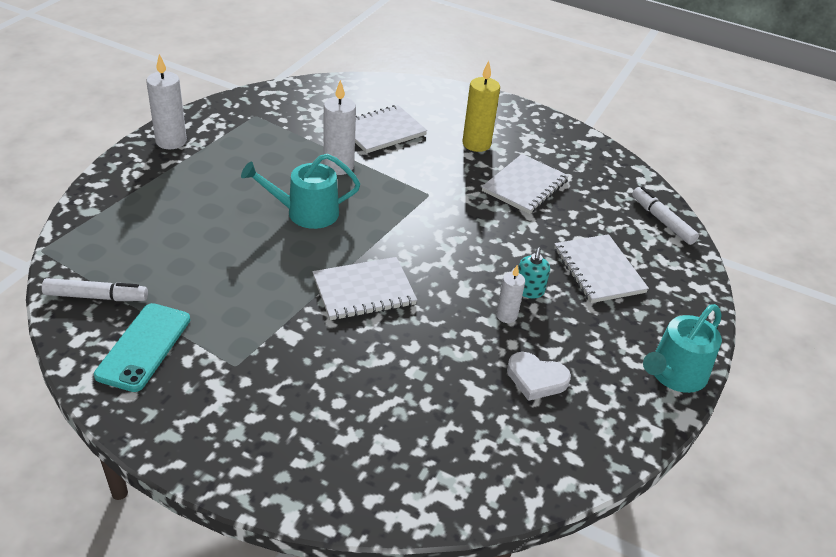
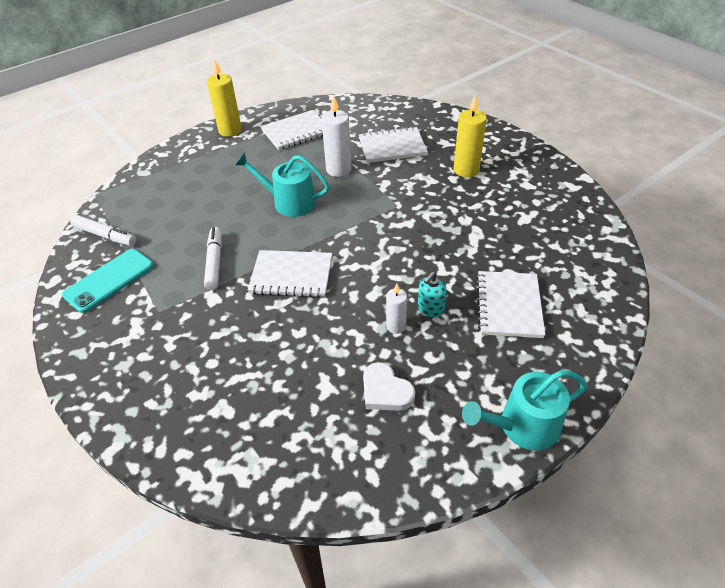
camera: 30 degrees right, 5 degrees up
white candle [146,54,187,149] -> yellow candle [207,59,242,137]
white notebook [482,154,569,214] -> white notebook moved to [261,110,323,150]
white marker [632,187,699,245] -> white marker moved to [204,227,222,290]

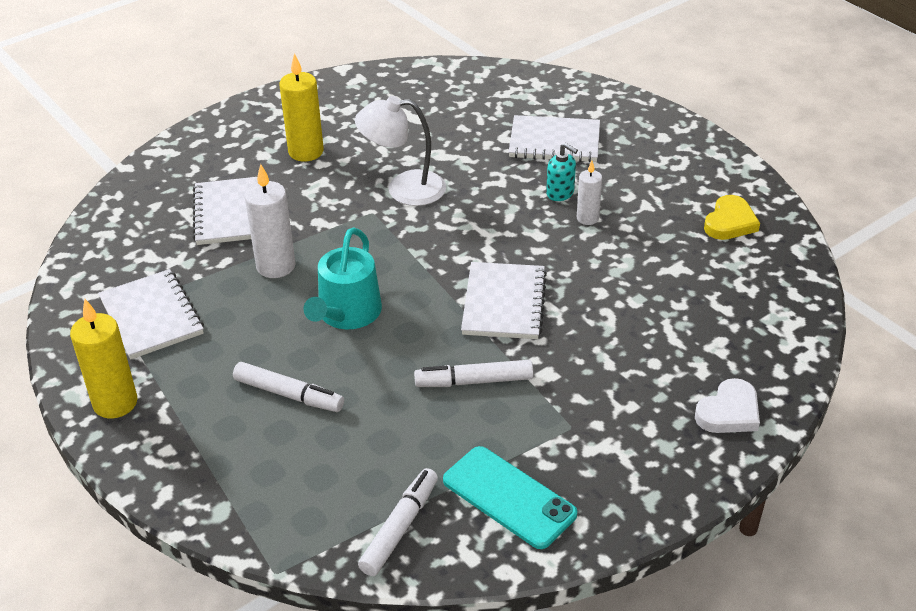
camera: 90 degrees left, 5 degrees down
white heart [363,362,415,411] -> white heart moved to [695,378,760,433]
turquoise watering can [462,370,587,451] -> none
none -> white marker [233,362,344,412]
none -> white lamp [355,96,446,206]
none -> yellow heart [704,195,760,240]

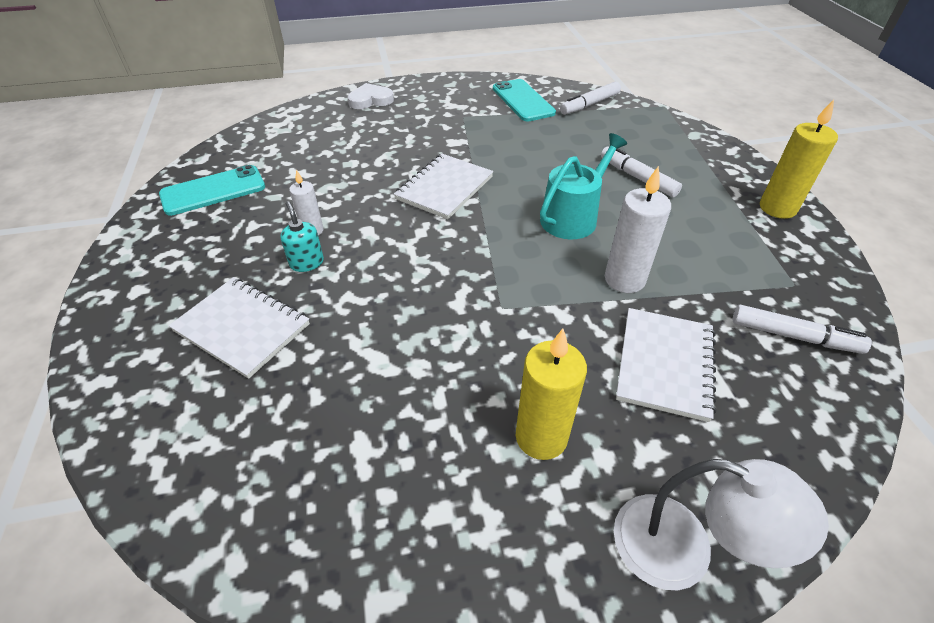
camera: 155 degrees left, 5 degrees up
white notebook [98,269,204,359] -> none
white lamp [355,96,446,206] -> white lamp moved to [614,459,829,590]
white marker [414,360,533,387] -> white marker moved to [733,305,872,354]
yellow heart [704,195,760,240] -> turquoise phone [159,165,265,216]

